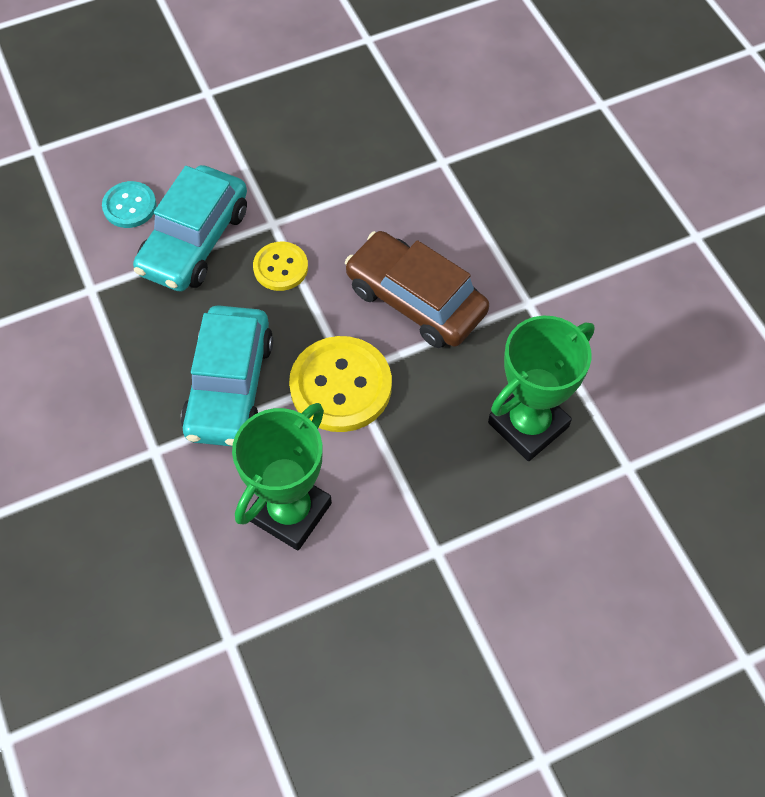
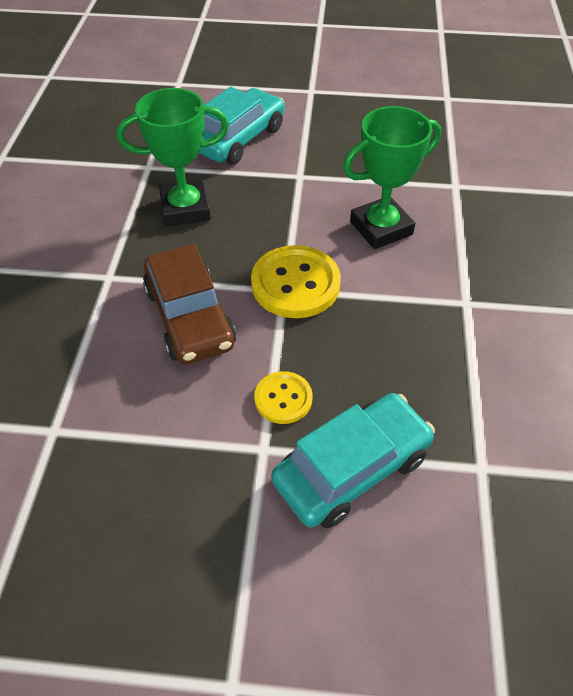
camera: 150 degrees left, 10 degrees down
turquoise button [102,181,157,228] -> none
turquoise car [181,305,273,447] -> turquoise car moved to [199,87,284,165]

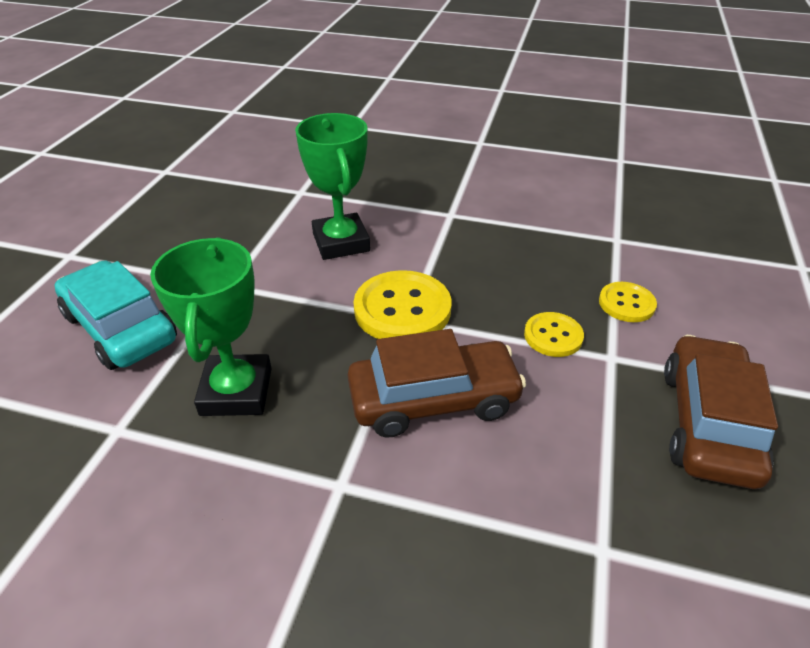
camera: 80 degrees left, 10 degrees down
turquoise car [271,393,435,528] -> yellow button [599,282,657,322]
none -> brown car [664,335,778,489]

